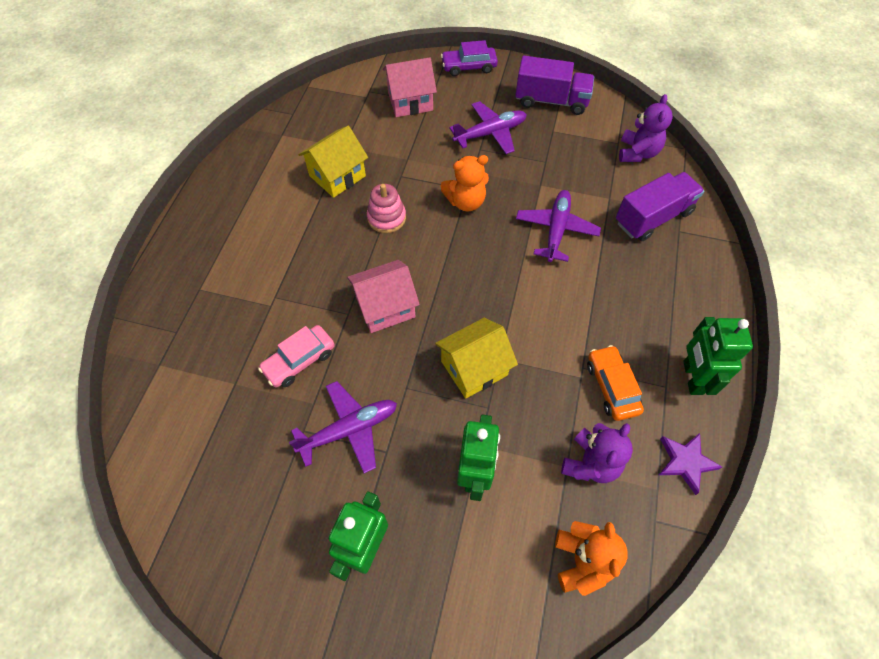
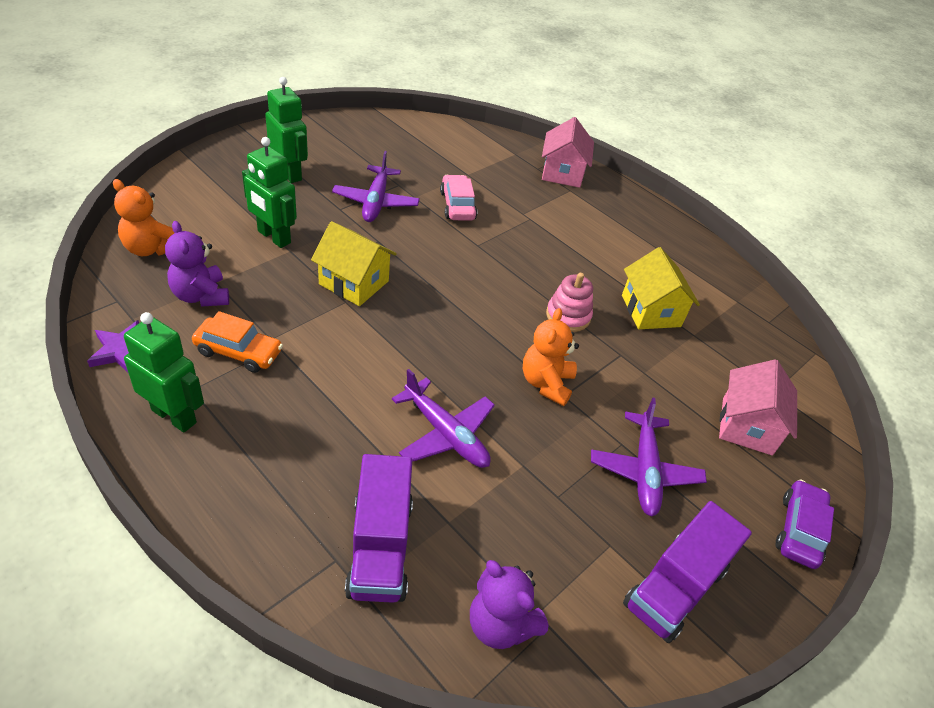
camera: 115 degrees right, 15 degrees down
pink house [347,260,420,333] -> pink house moved to [542,117,594,188]
yellow house [435,318,518,399] -> yellow house turned 60 degrees counterclockwise [311,221,397,306]

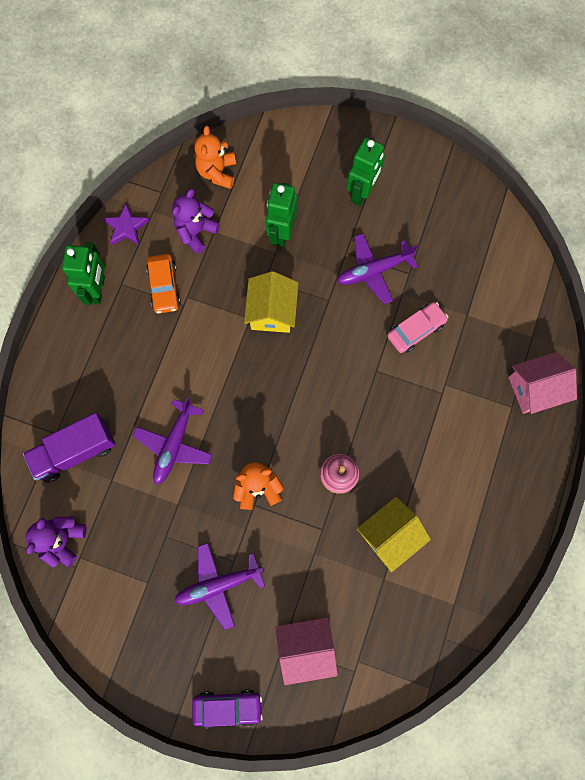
camera: 70 degrees right, 30 degrees up
purple truck [623,501,752,643] -> none

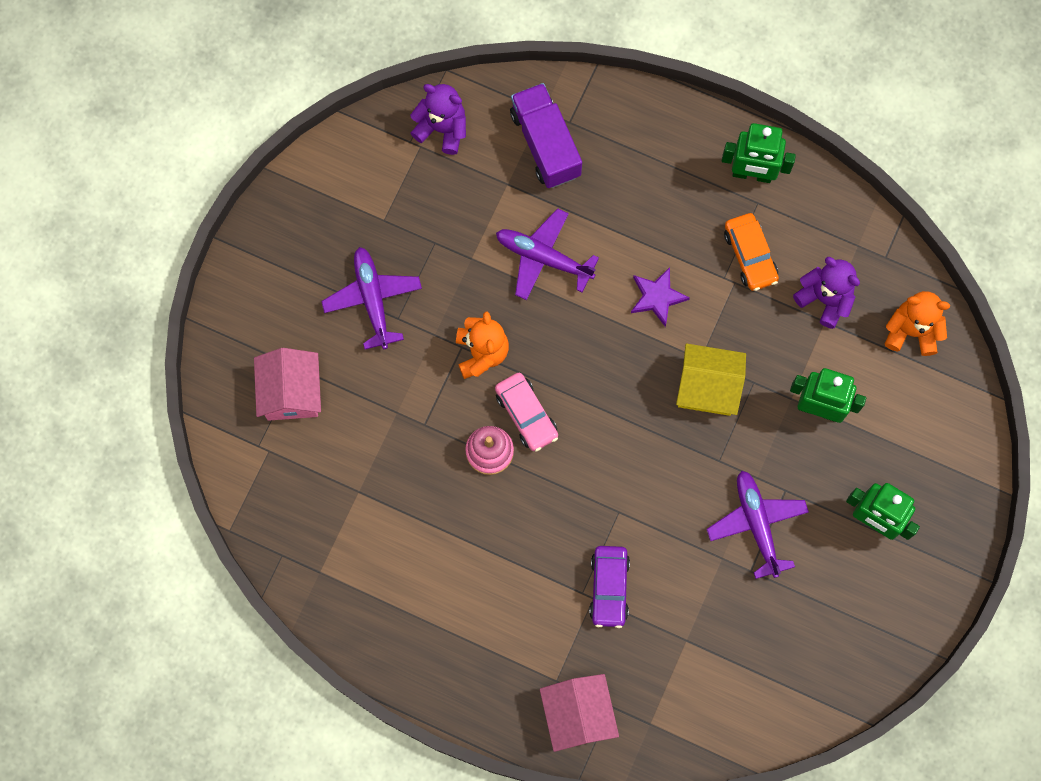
camera: 95 degrees right, 0 degrees up
purple star [103,203,149,246] -> purple star moved to [631,267,690,327]
orange car [146,254,181,313] -> orange car turned 105 degrees counterclockwise [724,213,779,291]
purple car [192,689,263,728] -> purple car moved to [589,546,630,628]
yellow house [357,497,431,572] -> none
pink car [387,302,448,353] -> pink car moved to [495,373,558,452]

